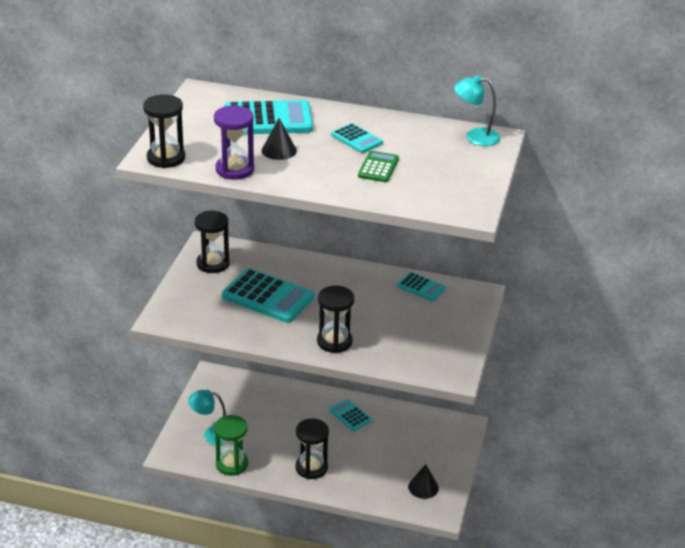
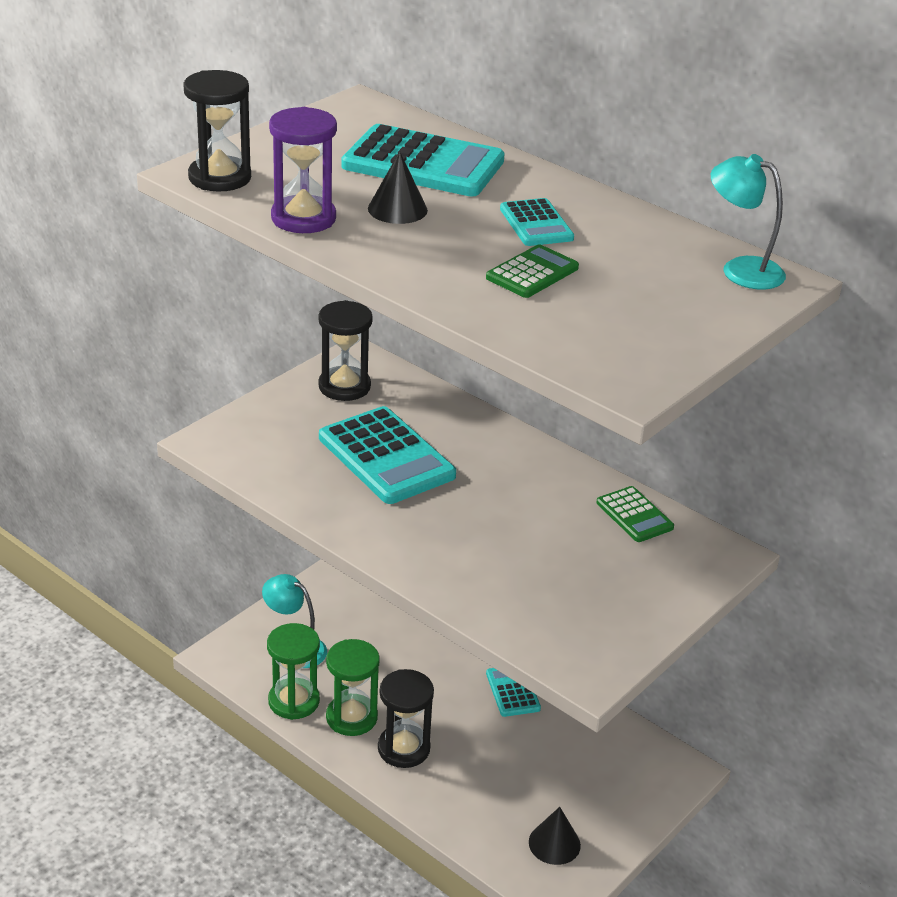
camera: 25 degrees right, 0 degrees up
black hourglass [317,286,354,353] -> none
turquoise calculator [397,272,446,301] -> green calculator [596,486,674,542]
none -> green hourglass [326,639,380,736]

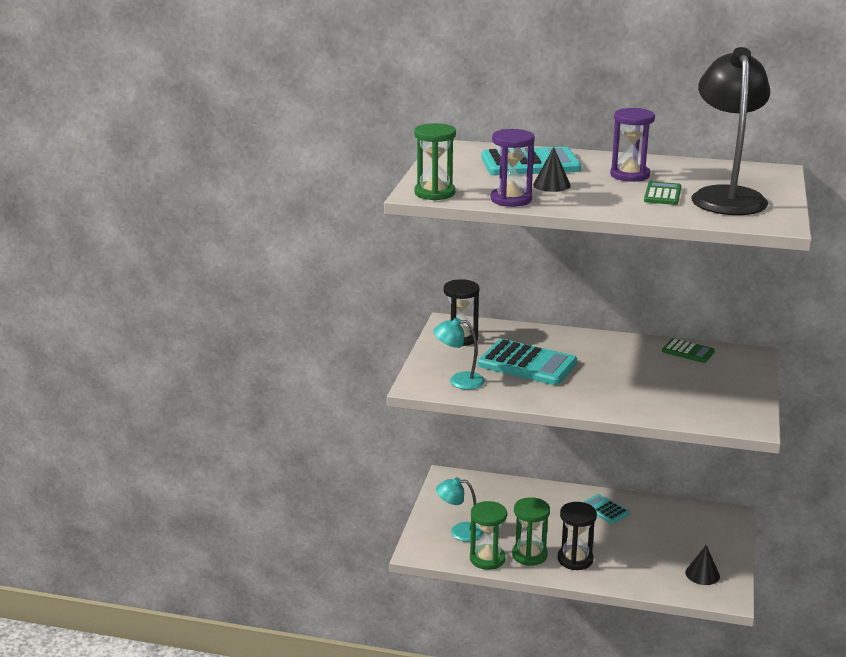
camera: 25 degrees left, 10 degrees down
black hourglass [183,70,251,191] -> green hourglass [414,123,456,200]
turquoise calculator [500,198,574,246] -> purple hourglass [610,108,655,182]
turquoise lamp [711,154,786,289] -> turquoise lamp moved to [434,318,485,390]
none -> black lamp [692,47,770,215]

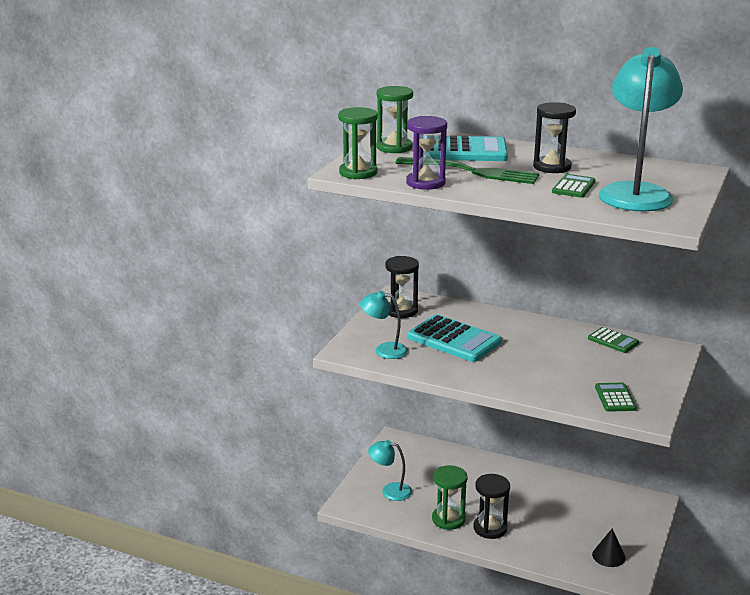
camera: 10 degrees right, 0 degrees up
green hourglass [470,501,507,570] -> green hourglass moved to [377,86,413,153]
black cone [533,147,571,192] -> green fork [395,157,539,184]
turquoise calculator [584,494,630,524] -> none
purple hourglass [610,108,655,182] -> black hourglass [533,102,576,173]
black lamp [692,47,770,215] -> turquoise lamp [598,47,683,211]
none -> green calculator [595,383,636,412]

